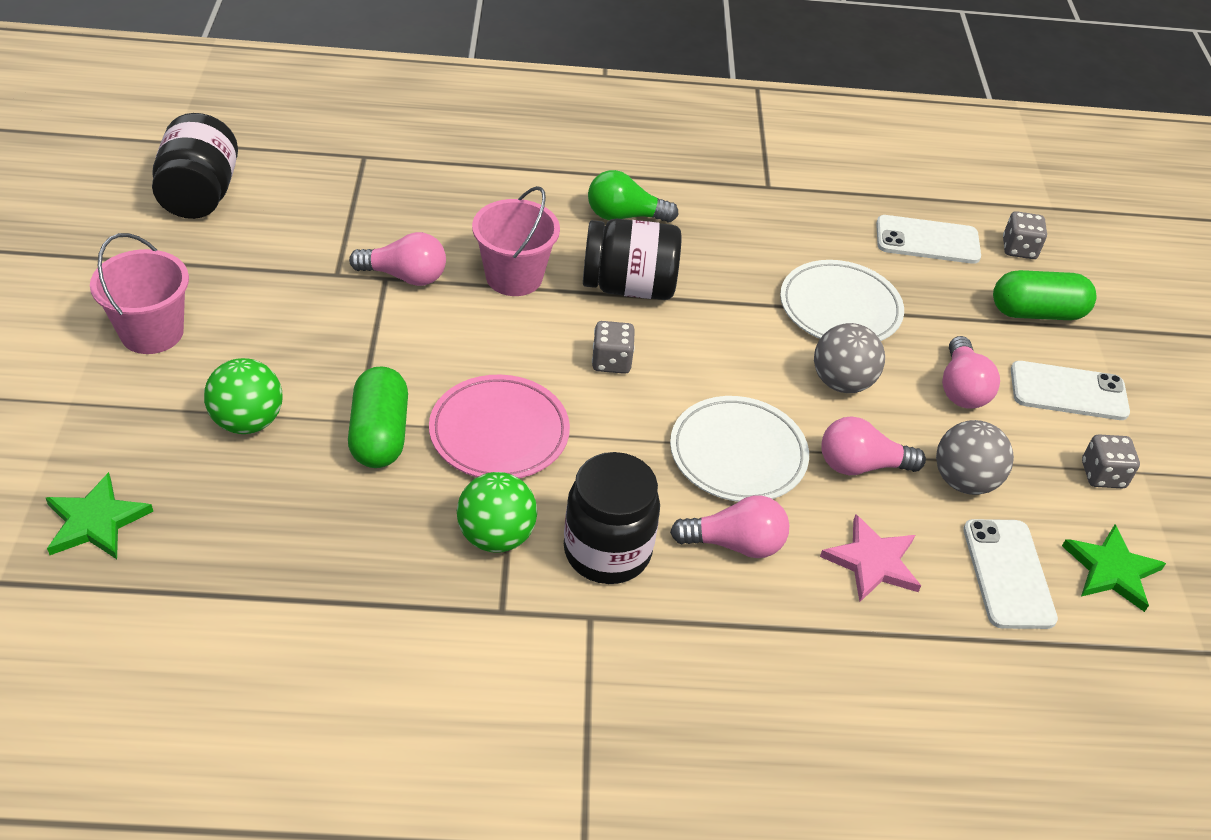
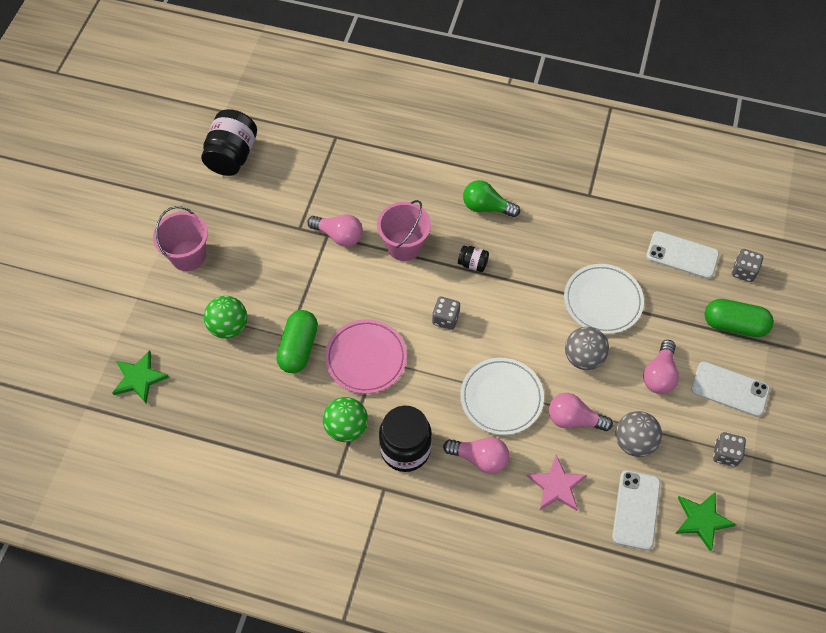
camera: 20 degrees right, 15 degrees up
black jar [583,219,682,300] -> black jar [458,245,489,272], size x0.48

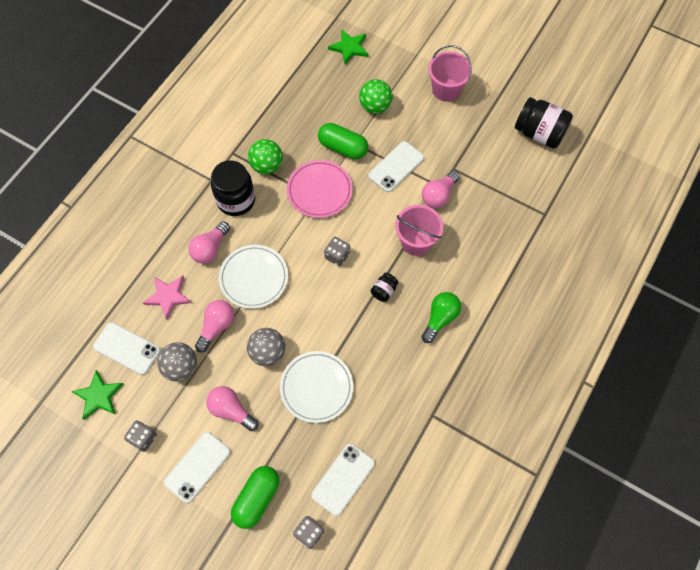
camera: 105 degrees right, 5 degrees up
none -> white phone [368,141,424,192]

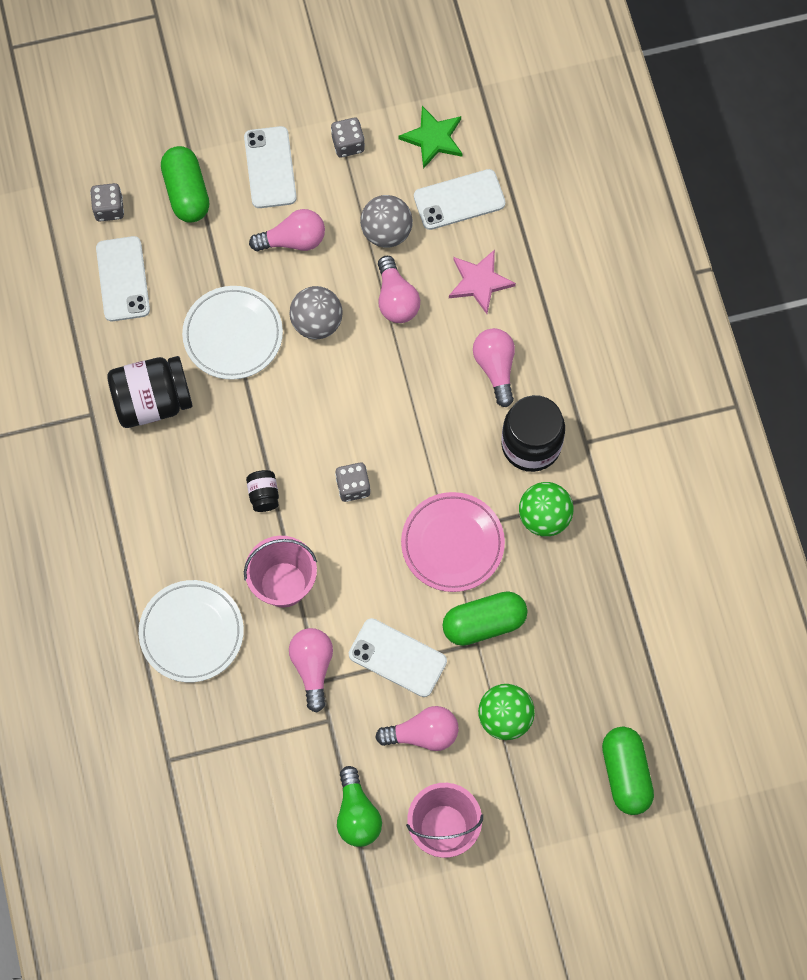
camera: 135 degrees right, 5 degrees up
white plate [219,245,288,309] -> white plate moved to [139,580,244,682]
green star [328,29,368,64] -> green capsule [602,727,654,815]
white phone [368,141,424,192] -> white phone turned 60 degrees counterclockwise [349,618,447,697]
green light bulb [422,292,461,343] -> green light bulb moved to [337,766,382,847]
black jar [515,97,573,149] -> black jar moved to [107,356,193,428]
none -> pink light bulb [375,706,459,751]

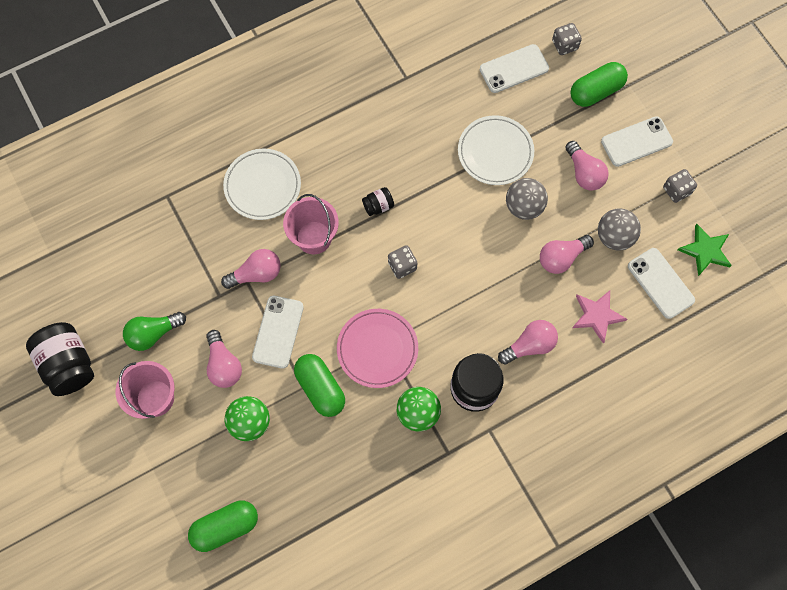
camera: 75 degrees right, 0 degrees up
black jar [107,356,193,428] -> black jar moved to [26,322,94,396]

